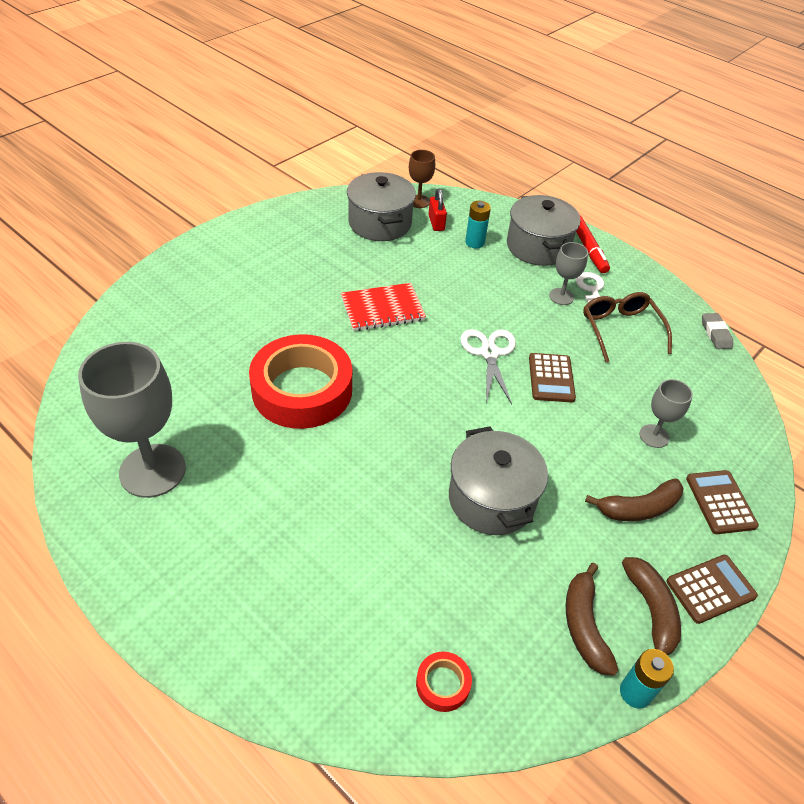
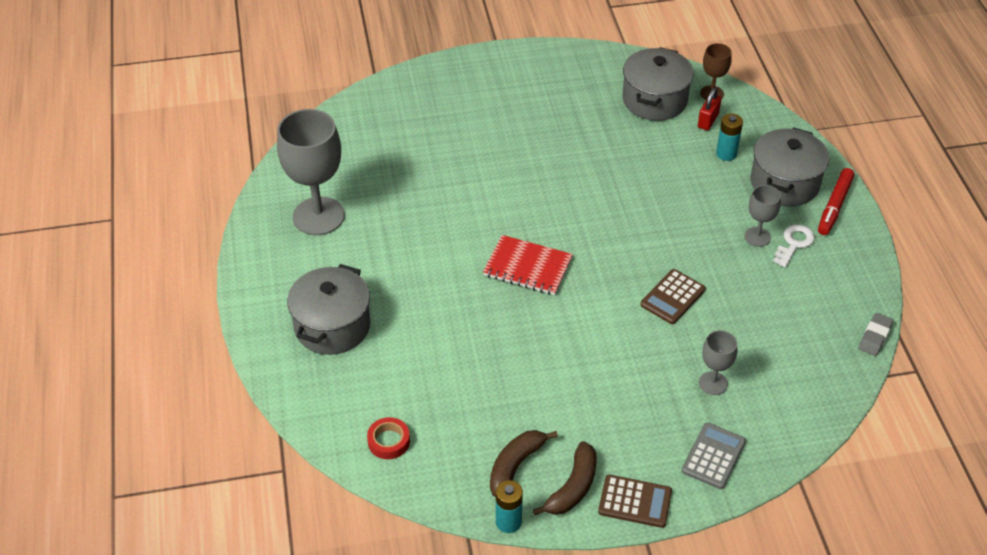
camera: 40 degrees right, 0 degrees up
red tape [249,334,352,429] -> none
red notebook [341,283,426,331] -> red notebook moved to [483,235,573,295]
grey pot [449,426,548,535] -> grey pot moved to [287,264,371,355]
white scissors [460,329,516,404] -> none
brown glasses [583,292,672,362] -> none
brown banana [585,478,684,521] -> none
brown calculator [686,470,759,534] -> grey calculator [682,423,746,489]

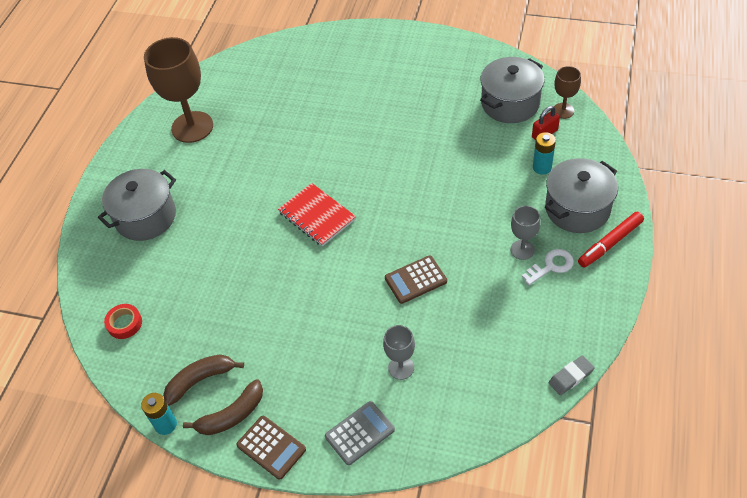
camera: 30 degrees right, 5 degrees up
grey goblet [277,109,345,235] -> brown goblet [144,37,213,143]

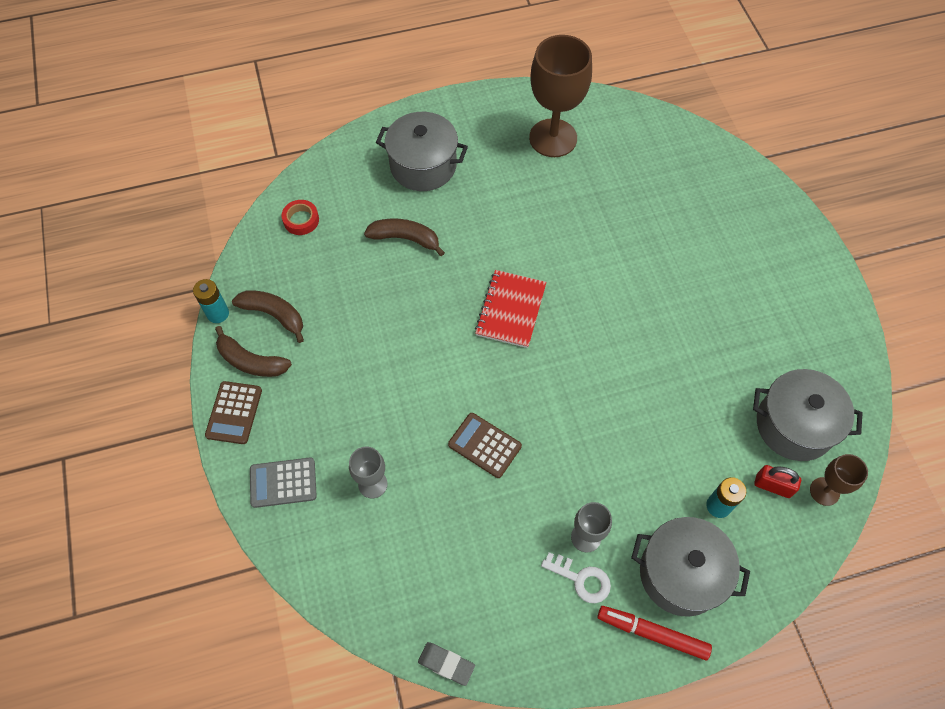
camera: 55 degrees right, 10 degrees up
grey calculator [325,401,395,465] -> grey calculator turned 150 degrees clockwise [250,457,317,508]
none -> brown banana [364,219,445,256]

